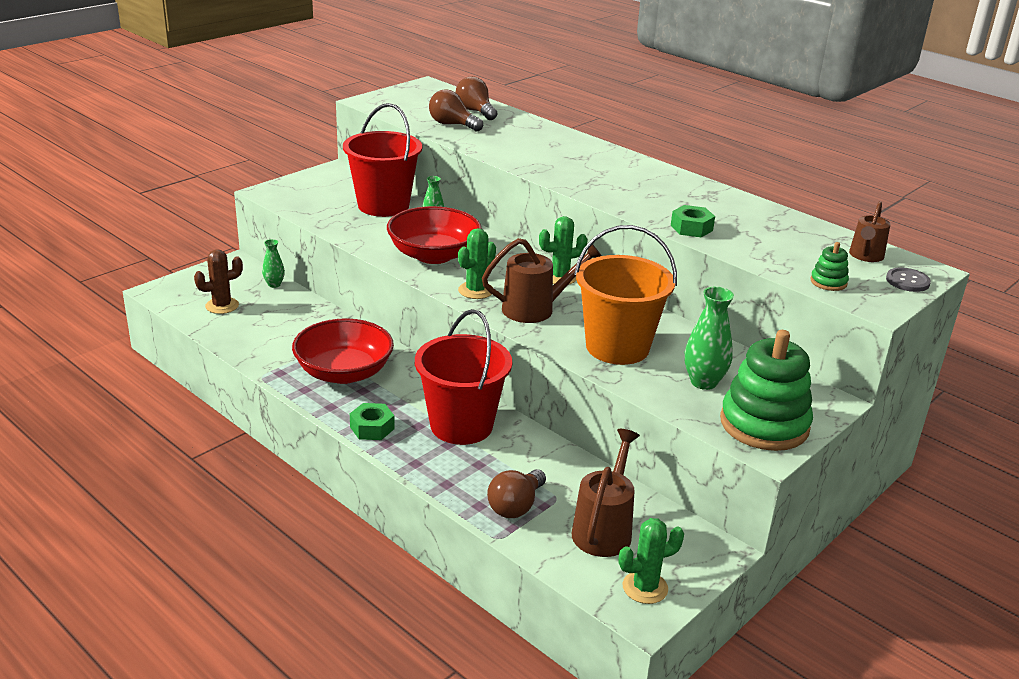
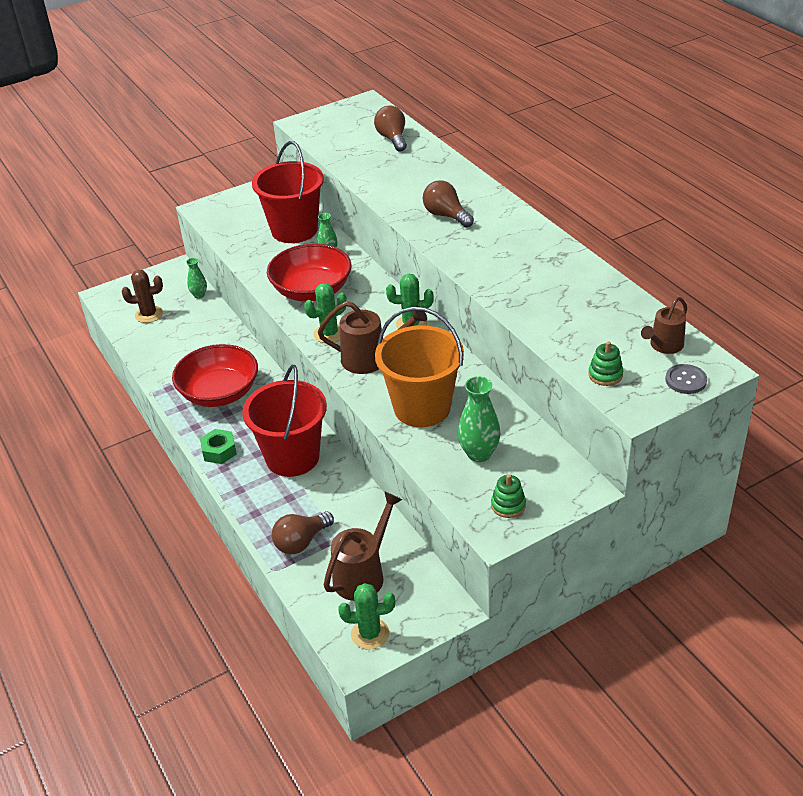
camera: 20 degrees right, 10 degrees up
brown light bulb [429,89,483,131] -> brown light bulb moved to [423,180,474,227]
green nut [671,205,715,237] -> none
green stacking toy [720,330,813,451] -> green stacking toy [491,474,526,518], size x0.44

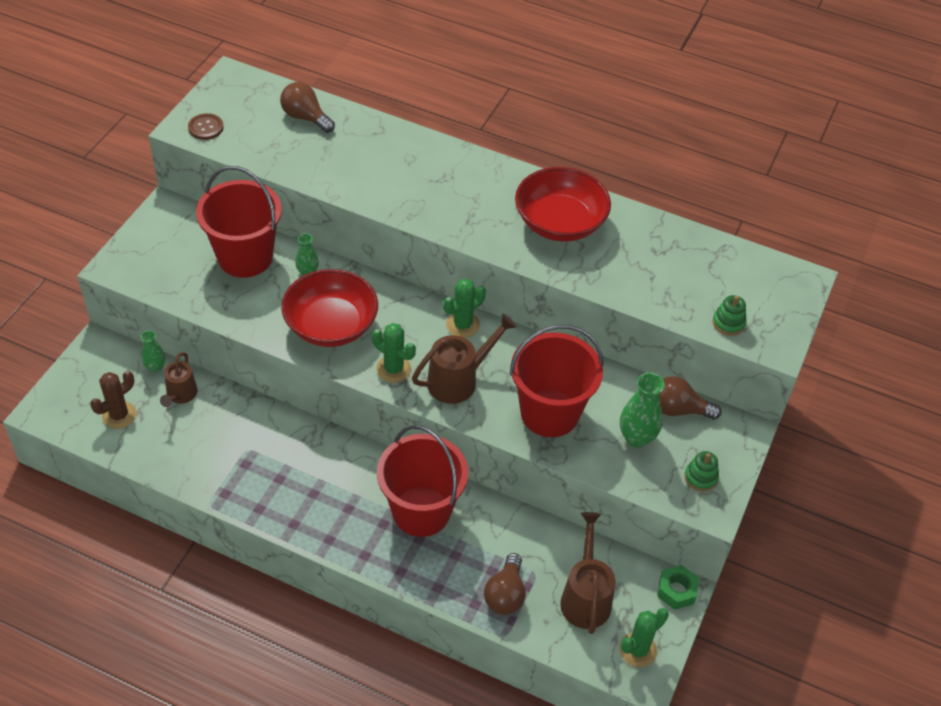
camera: 40 degrees left, 10 degrees up
red bowl [172,344,258,407] -> red bowl moved to [515,167,611,242]
green nut [200,429,237,464] -> green nut moved to [657,565,699,610]
green cactus [304,283,347,343] -> green cactus turned 75 degrees counterclockwise [372,323,416,383]
orange bucket [375,307,464,427] -> red bucket [510,325,603,437]
brown light bulb [423,180,474,227] -> brown light bulb moved to [659,376,721,420]
brown watering can [641,297,687,354] -> brown watering can moved to [160,352,198,407]
grey button [665,364,707,394] -> none
none -> brown button [188,113,224,140]

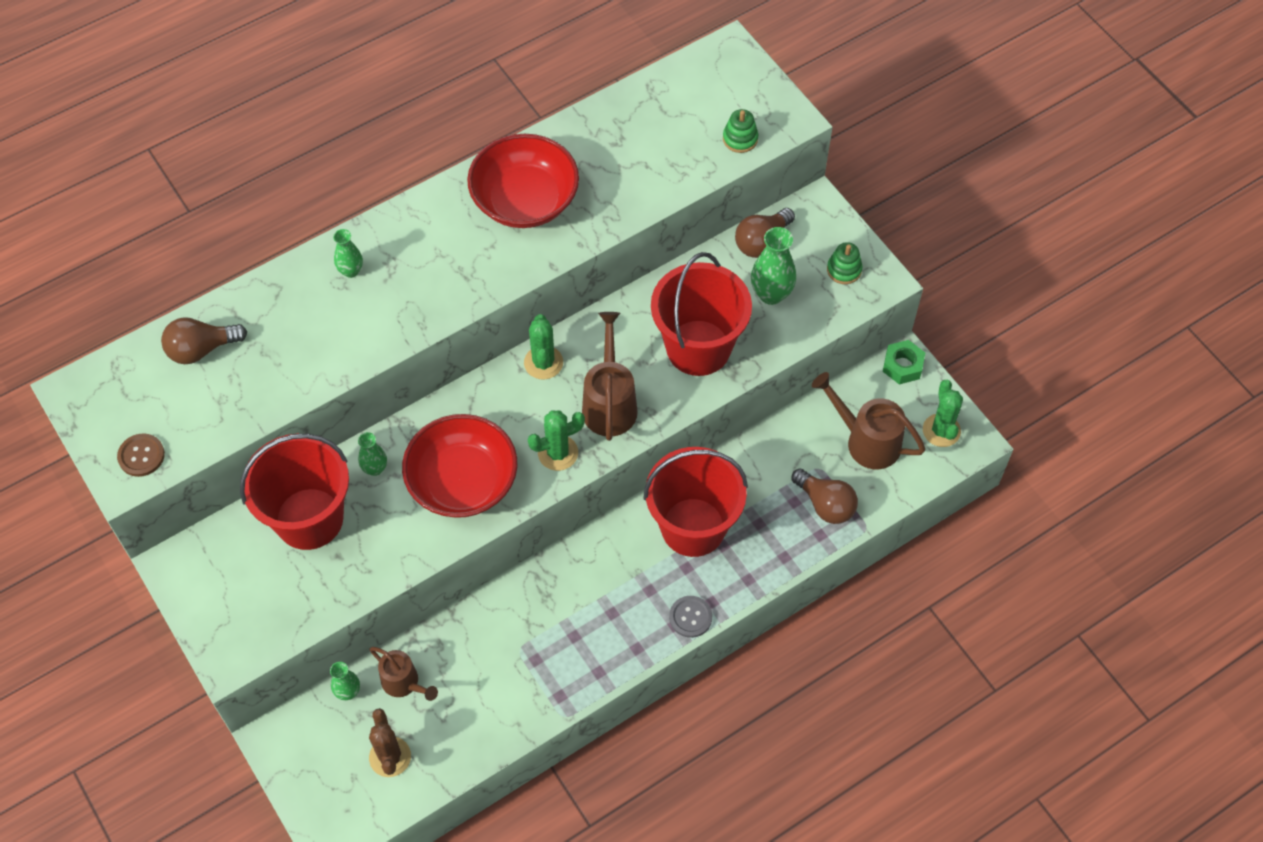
camera: 55 degrees left, 10 degrees up
none -> green vase [333,229,363,278]
none -> grey button [669,596,712,638]

